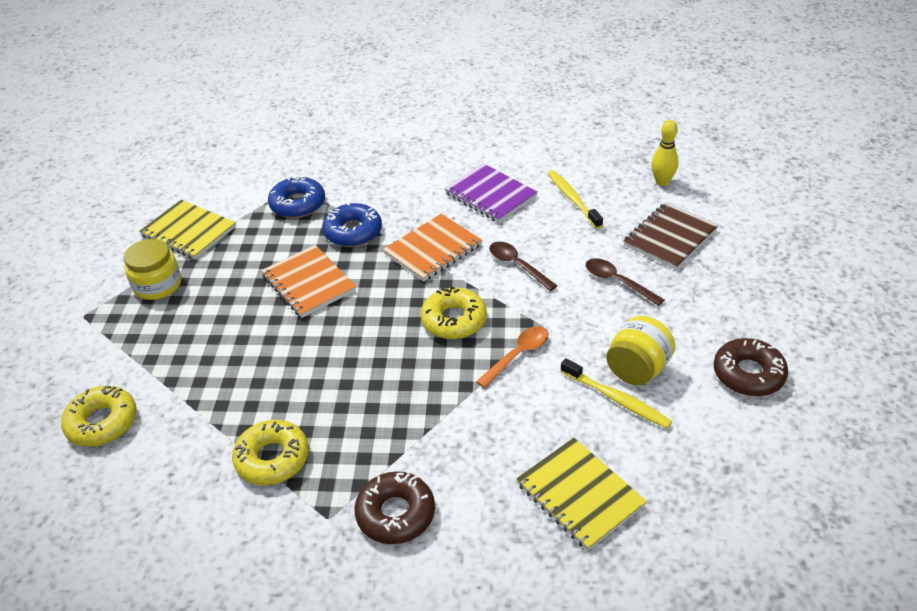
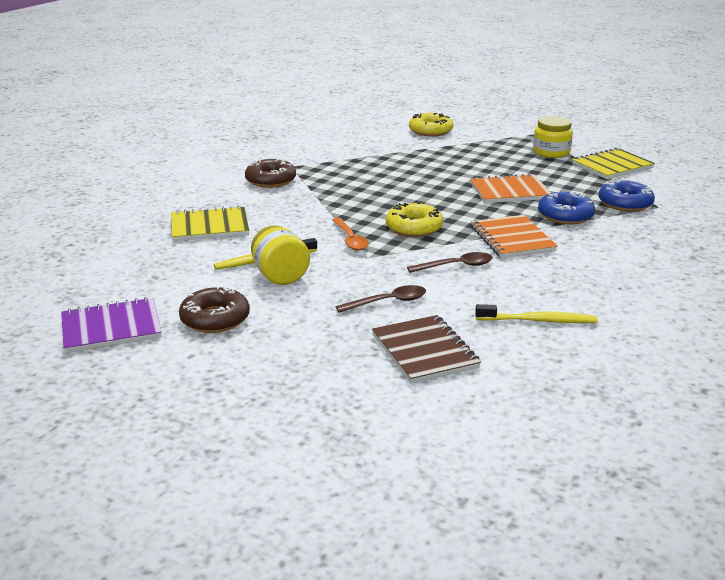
camera: 115 degrees right, 15 degrees down
yellow donut [232,420,309,485] -> none
purple notebook [444,163,538,223] -> purple notebook moved to [61,297,162,353]
yellow bowling pin [651,120,679,186] -> none

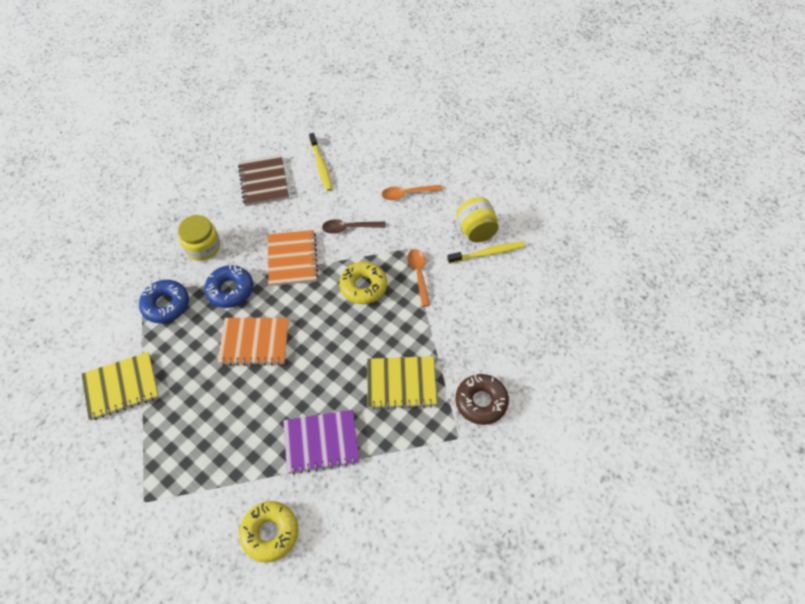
camera: 170 degrees left, 30 degrees up
purple notebook [61,297,162,353] -> purple notebook moved to [283,410,360,475]
yellow notebook [171,206,249,241] -> yellow notebook moved to [367,356,437,409]
brown donut [179,285,250,333] -> none
brown spoon [336,285,426,313] -> orange spoon [382,185,443,200]
brown notebook [372,315,481,384] -> brown notebook moved to [238,155,289,206]
yellow toothbrush [475,304,598,323] -> yellow toothbrush turned 120 degrees counterclockwise [309,133,332,191]
yellow jar [533,116,573,158] -> yellow jar moved to [178,215,220,260]

